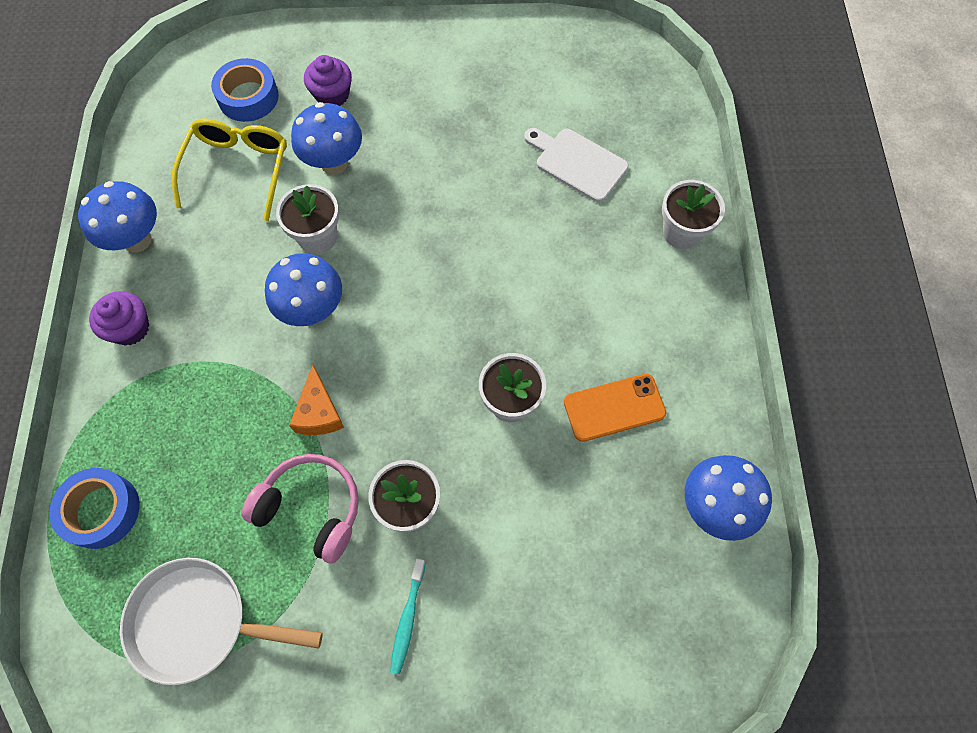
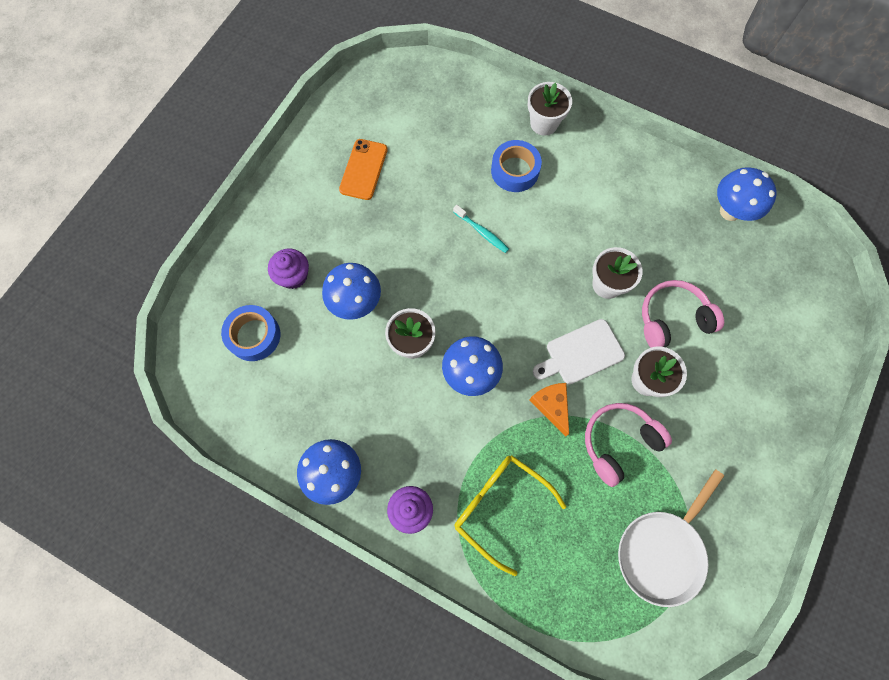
camera: 60 degrees left, 5 degrees up
blue tape [49,468,140,549] -> blue tape moved to [491,140,542,192]
yellow glasses [172,119,287,221] -> yellow glasses moved to [454,455,566,576]
orange cheese [289,365,344,435] -> orange cheese turned 135 degrees counterclockwise [529,383,569,437]
turquoise toothbrush [390,559,426,674] -> turquoise toothbrush moved to [453,205,509,253]
white cutting board [524,128,629,202] -> white cutting board moved to [533,319,625,384]
orange phone [564,374,666,442] -> orange phone moved to [339,139,388,200]
none -> pink headphones [642,280,724,347]

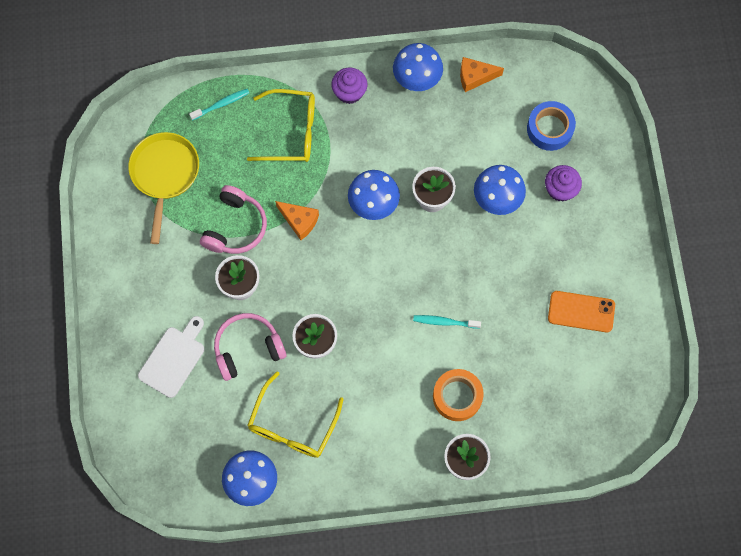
camera: 145 degrees right, 0 degrees up
orange phone [339,139,388,200] -> orange phone turned 60 degrees counterclockwise [548,291,615,332]
blue tape [491,140,542,192] -> orange tape [433,369,484,421]
white cutting board [533,319,625,384] -> white cutting board moved to [138,316,205,398]
white pan [618,469,724,607] -> yellow pan [128,132,199,244]
pink headphones [642,280,724,347] -> pink headphones turned 150 degrees counterclockwise [214,313,286,381]
none -> turquoise toothbrush [189,89,249,121]
none -> yellow glasses [247,372,344,458]
none -> orange cheese [460,57,504,92]

